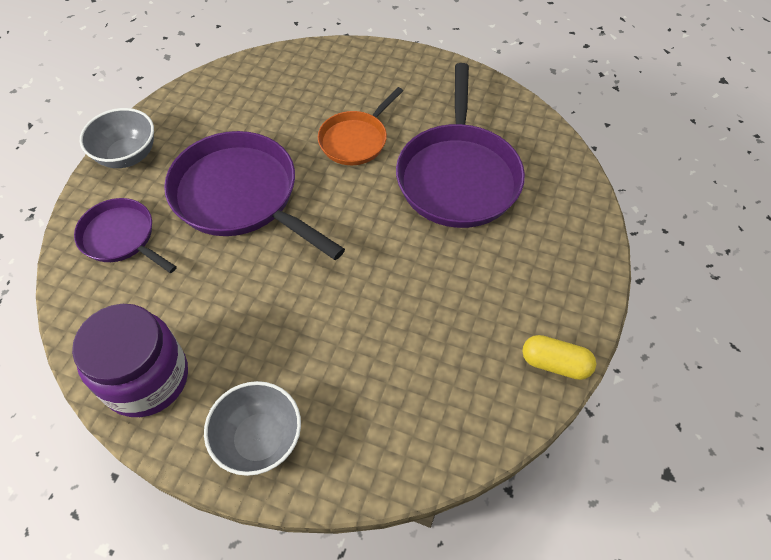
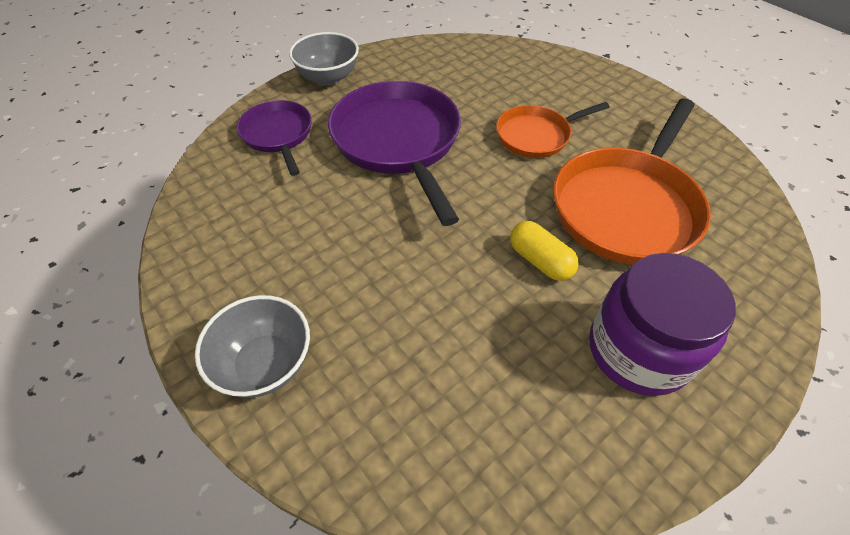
camera: 30 degrees right, 5 degrees down
purple jar [72,304,188,417] -> purple jar moved to [589,253,736,396]
purple pan [396,63,525,228] -> orange pan [554,99,711,264]
yellow capsule [522,335,596,380] -> yellow capsule moved to [510,221,579,281]

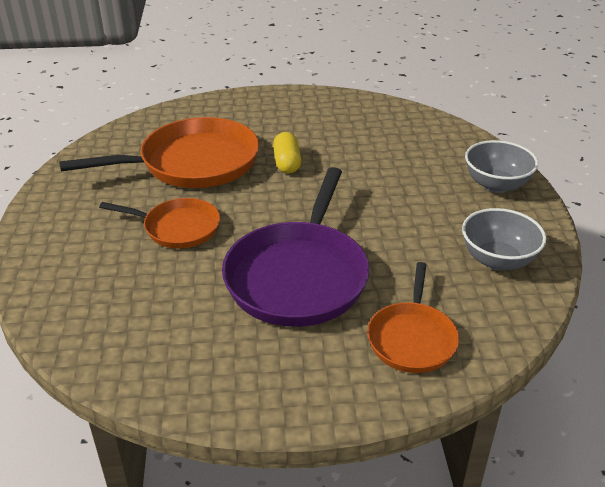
camera: 145 degrees left, 15 degrees down
purple pan [237,100,312,176] -> orange pan [367,262,459,373]
grey bowl [289,32,359,85] -> grey bowl moved to [462,208,546,271]
purple jar [589,253,736,396] -> none

